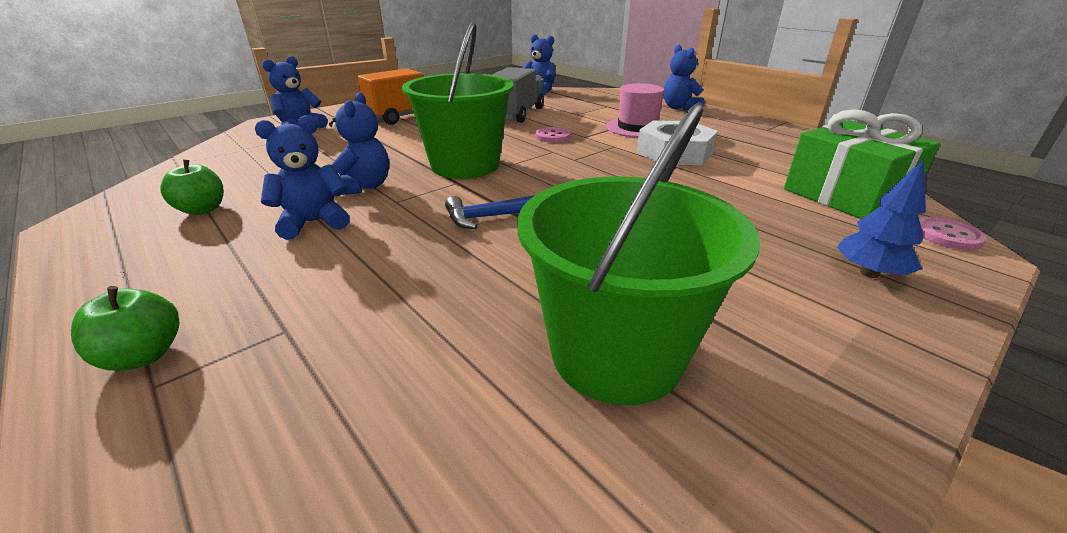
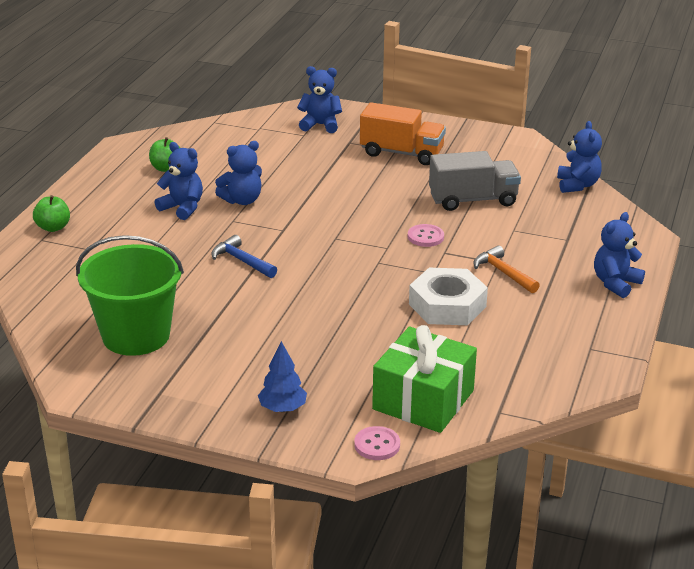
camera: 60 degrees right, 0 degrees up
green bucket [402,22,514,179] -> none
pink hat [606,83,664,138] -> orange hammer [473,246,540,293]

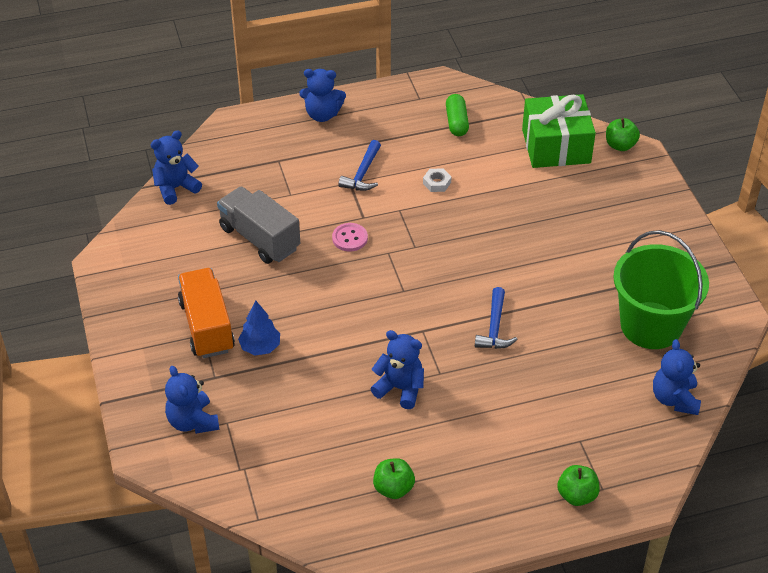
camera: 125 degrees left, 15 degrees up
blue teddy bear [154,142,203,220] -> blue teddy bear moved to [653,339,701,415]
blue tree [258,341,307,412] -> blue tree moved to [238,300,280,355]
pink button [354,426,400,460] -> green apple [606,118,640,151]
white nut [409,268,488,325] -> white nut [423,168,451,192], size x0.42
orange hammer [473,246,540,293] -> blue hammer [338,140,381,191]
none -> green capsule [446,94,469,136]

